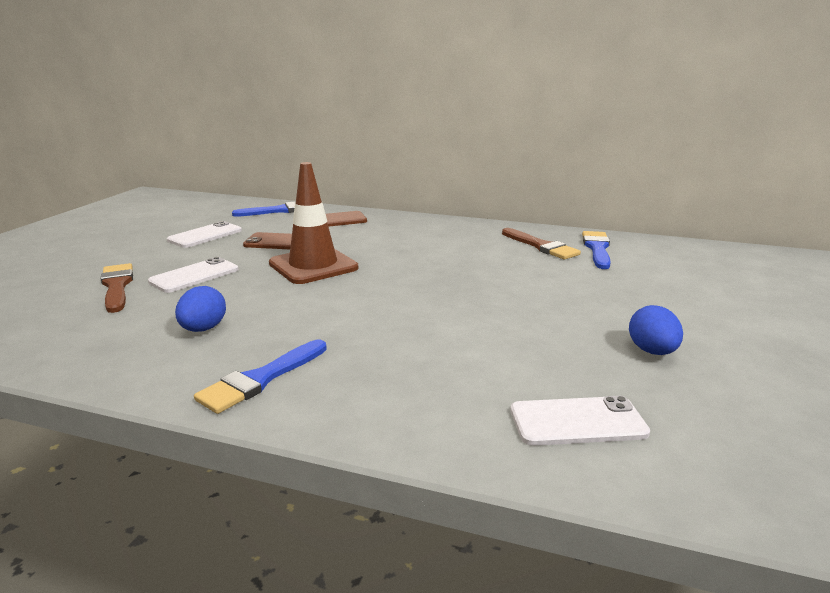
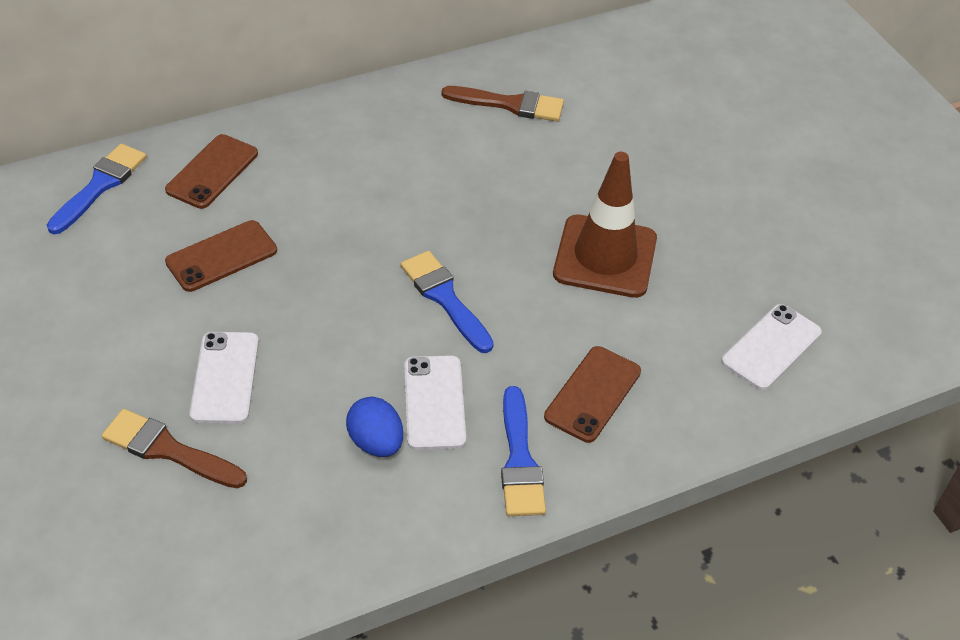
camera: 45 degrees left, 25 degrees up
white phone [167,221,242,248] -> white phone moved to [404,355,466,450]
brown traffic cone [269,162,358,284] -> brown traffic cone moved to [553,152,657,298]
blue brush [582,231,611,269] -> blue brush moved to [400,251,494,353]
blue egg [629,305,683,355] -> none
none -> brown phone [544,346,641,443]

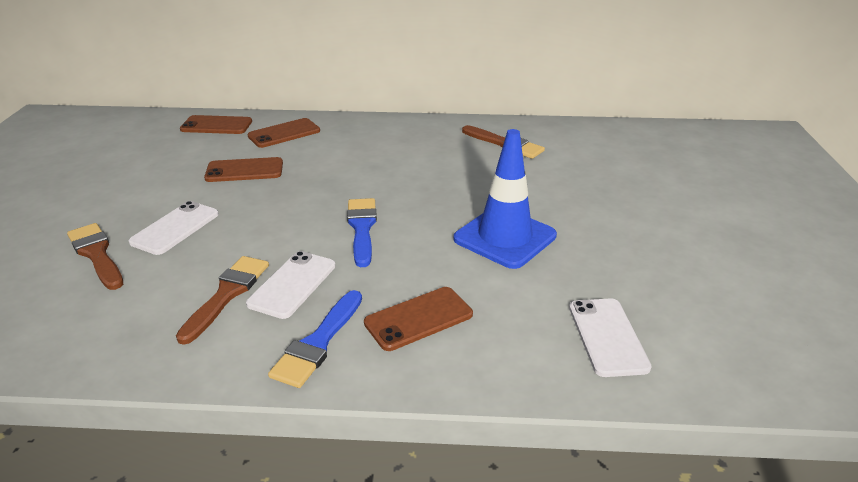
camera: 30 degrees right, 15 degrees down
blue brush [47,143,147,234] -> brown phone [180,115,252,134]
blue egg [346,397,403,457] -> brown brush [176,256,269,345]
brown traffic cone [553,152,657,298] -> blue traffic cone [454,129,557,269]
white phone [721,304,822,390] -> white phone turned 75 degrees counterclockwise [569,298,652,377]

